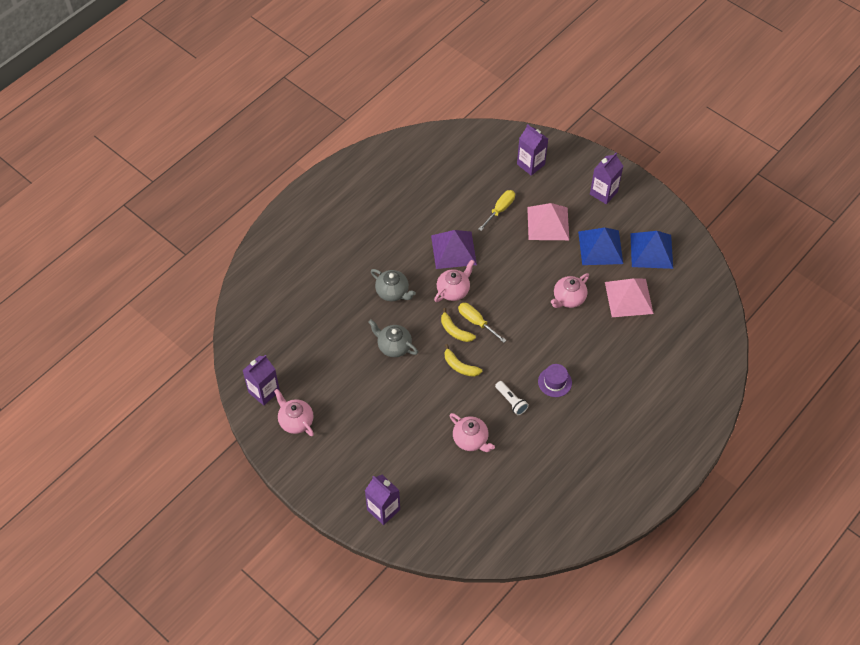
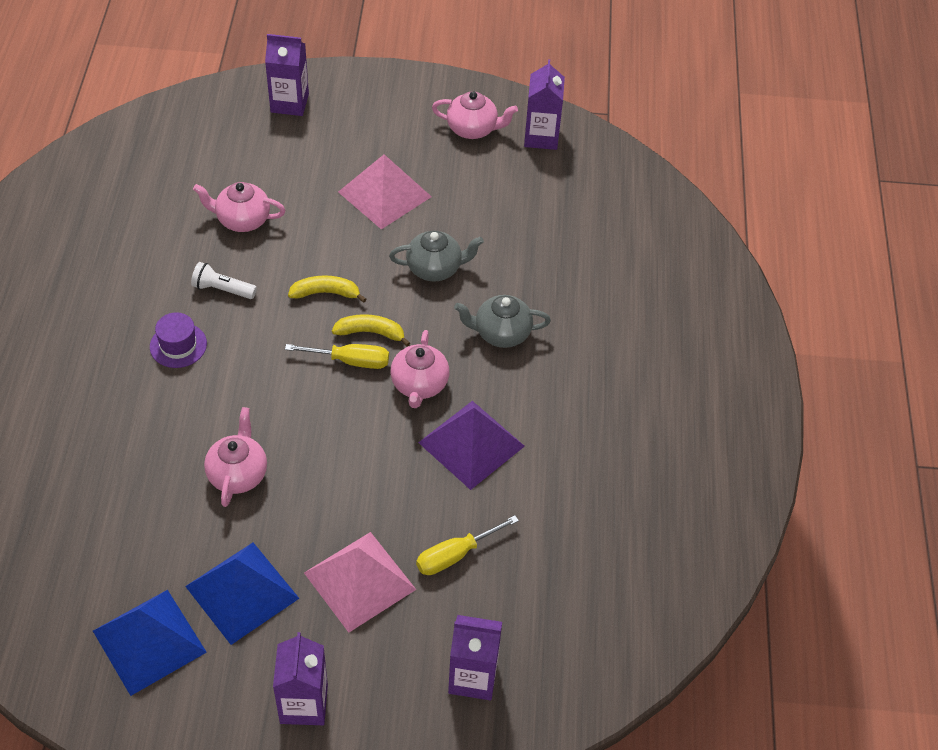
camera: 140 degrees right, 5 degrees down
yellow screwdriver [479,190,515,231] -> yellow screwdriver turned 60 degrees clockwise [416,515,519,575]
pink pyramid [605,278,654,317] -> pink pyramid moved to [338,154,432,229]

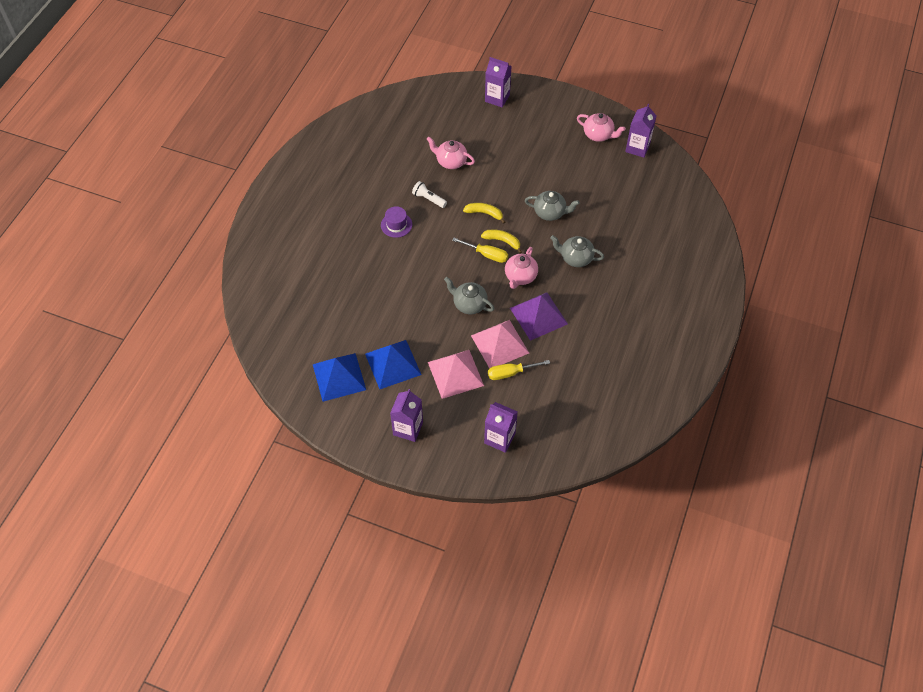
camera: 20 degrees right, 5 degrees up
pink teapot [204,407,267,507] -> none
pink pyramid [338,154,432,229] -> pink pyramid moved to [471,320,529,369]
none -> grey teapot [444,277,494,314]

